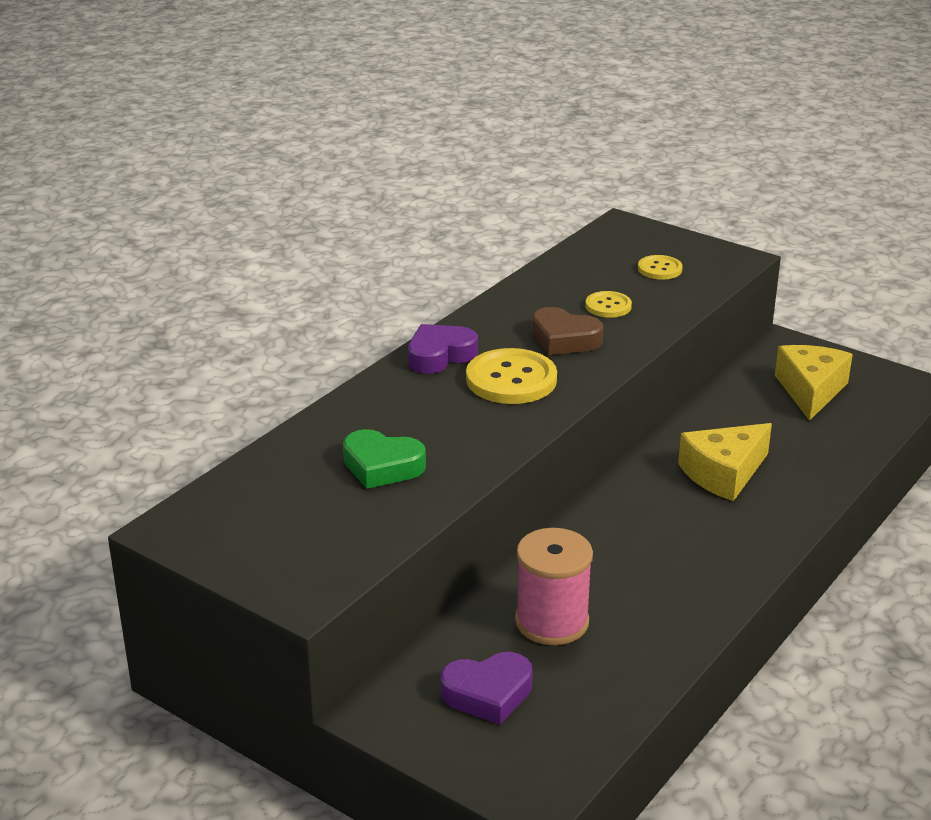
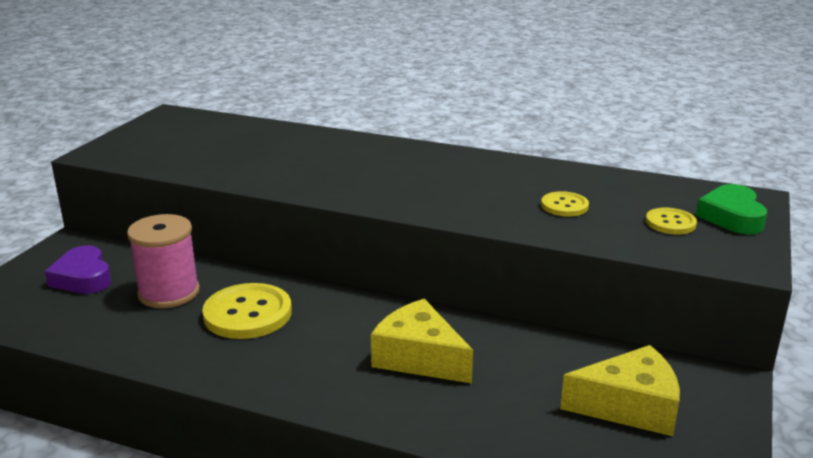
camera: 75 degrees right, 5 degrees down
green heart [343,429,426,489] -> green heart moved to [696,184,767,234]
purple heart [408,324,478,373] -> none
yellow button [466,348,557,404] -> yellow button moved to [202,283,292,339]
brown heart [532,307,603,355] -> none

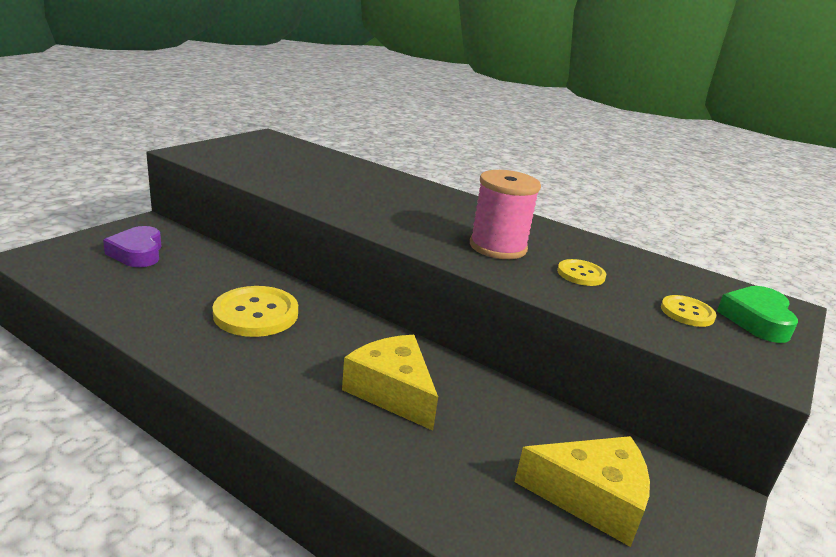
camera: 10 degrees right, 0 degrees up
pink spool [127,214,200,308] -> pink spool moved to [470,170,541,259]

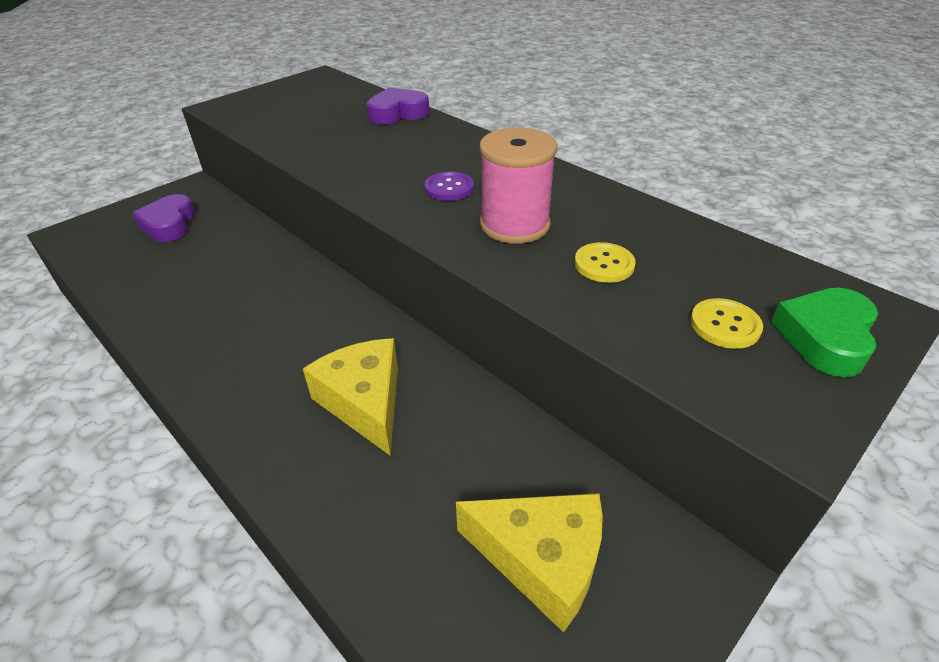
camera: 15 degrees right, 15 degrees up
yellow button [212,286,298,337] -> none
none -> purple heart [367,87,430,125]
none -> purple button [425,171,474,201]

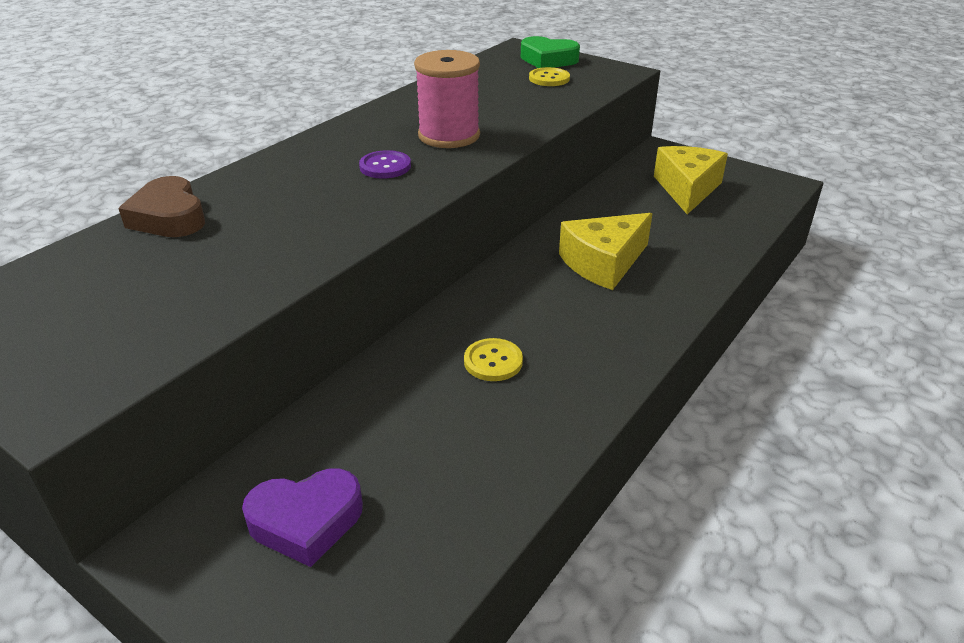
camera: 100 degrees left, 5 degrees down
purple heart [367,87,430,125] -> brown heart [118,176,205,237]
yellow button [574,242,636,283] -> yellow button moved to [464,338,523,381]

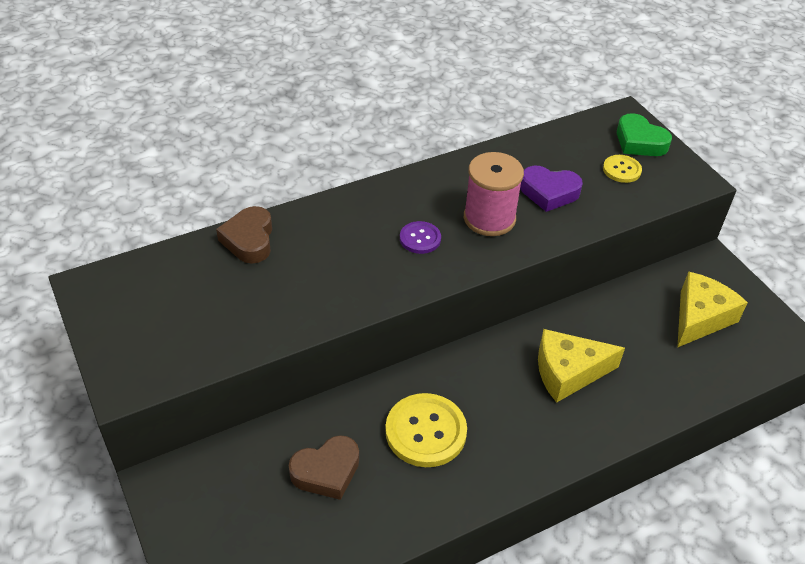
camera: 25 degrees right, 10 degrees up
purple heart [242,468,363,567] -> purple heart moved to [520,166,583,212]
yellow button [464,338,523,381] -> yellow button [385,393,467,467], size x1.81
none -> brown heart [289,435,359,500]

